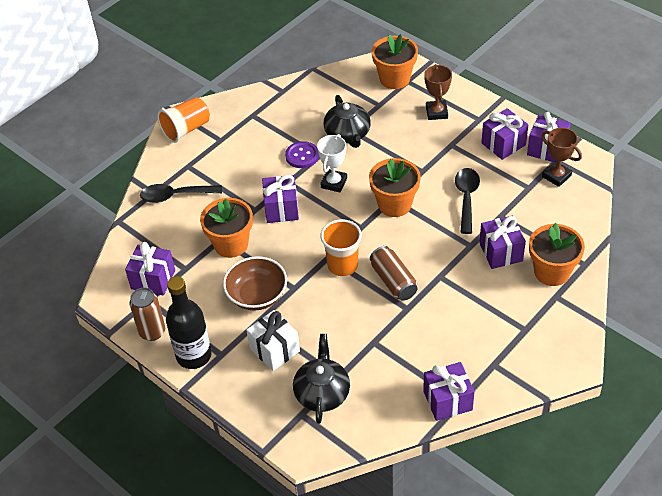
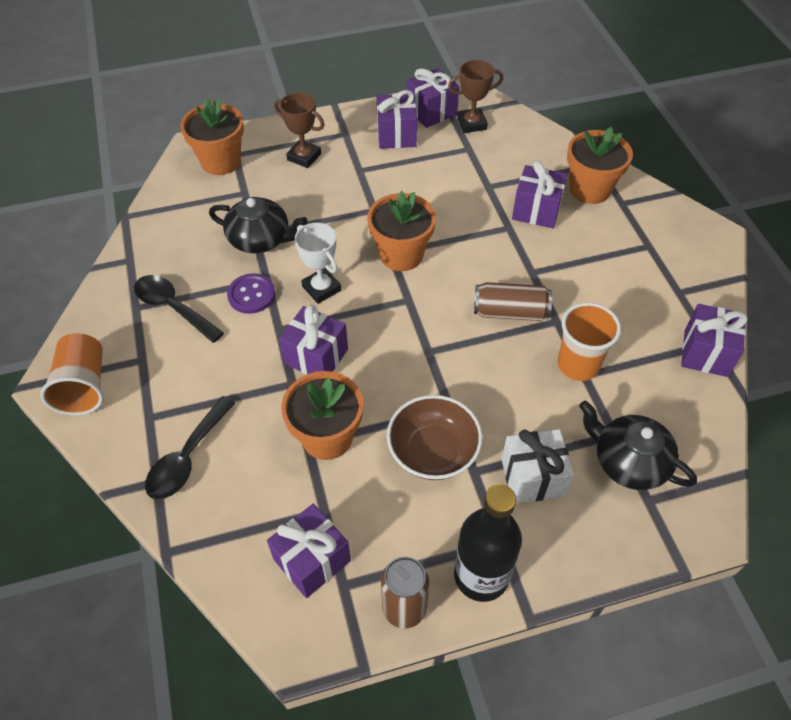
camera: 60 degrees left, 5 degrees up
orange cup [321,219,362,276] -> orange cup moved to [558,302,621,381]
black spoon [455,168,480,234] -> black spoon moved to [134,275,224,343]

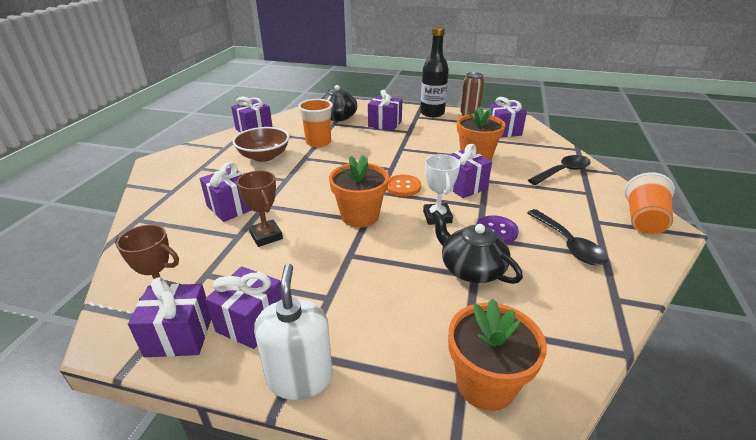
camera: 150 degrees left, 20 degrees down
brown trophy [274,92,324,168] -> brown trophy moved to [237,170,283,247]
brown bowl [387,395,483,480] -> brown bowl moved to [232,127,289,162]
brown can [474,282,552,321] -> none
white gift [501,429,574,503] -> purple gift [368,90,402,131]
orange flower pot [567,127,633,204] -> none
none -> white soap dispenser [254,264,333,400]
none -> orange button [387,175,421,197]

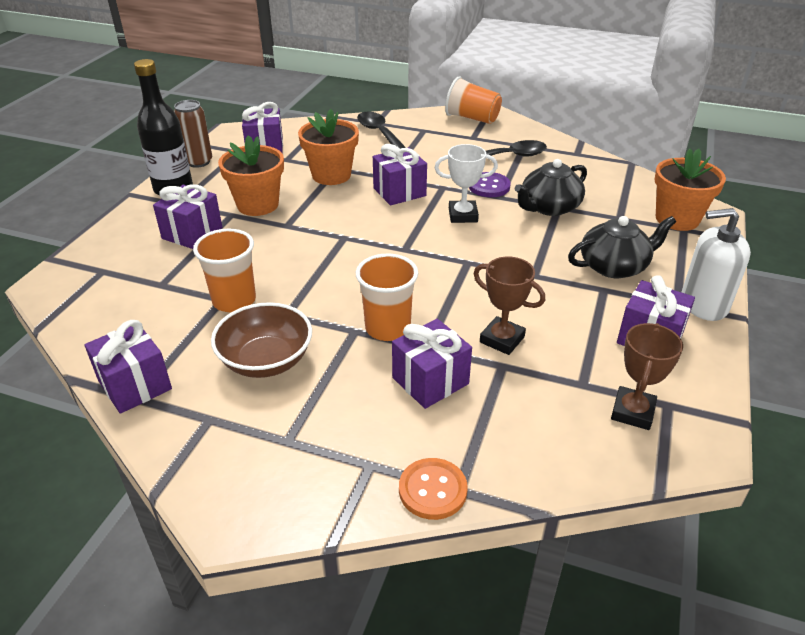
camera: 85 degrees left, 5 degrees up
purple gift [128,277,211,357] -> none
brown trophy [237,170,283,247] -> brown trophy turned 60 degrees clockwise [474,257,545,355]
black teapot [322,85,357,121] -> black teapot moved to [568,216,676,278]
orange flower pot [329,155,389,228] -> orange flower pot moved to [218,135,284,216]
orange button [387,175,421,197] -> orange button moved to [399,458,468,520]
none -> orange cup [356,253,418,341]

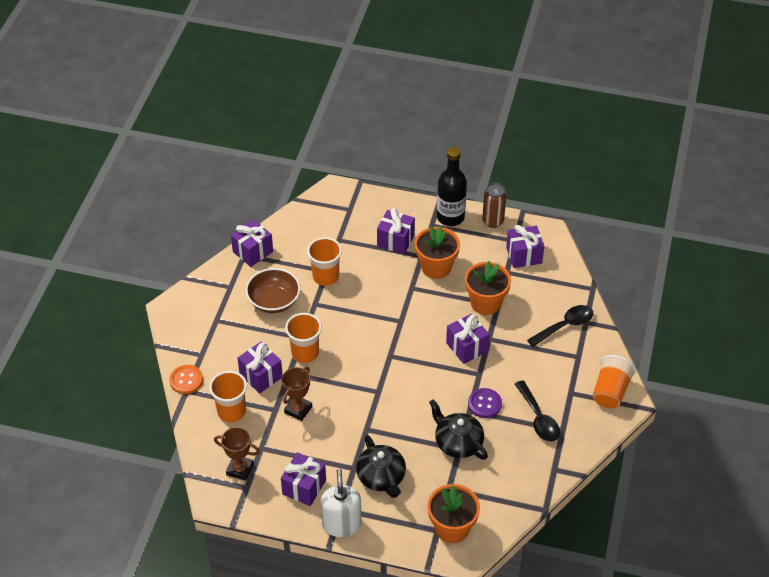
camera: 85 degrees right, 10 degrees up
white trophy [435,144,498,223] -> none
none -> orange cup [209,371,247,422]

